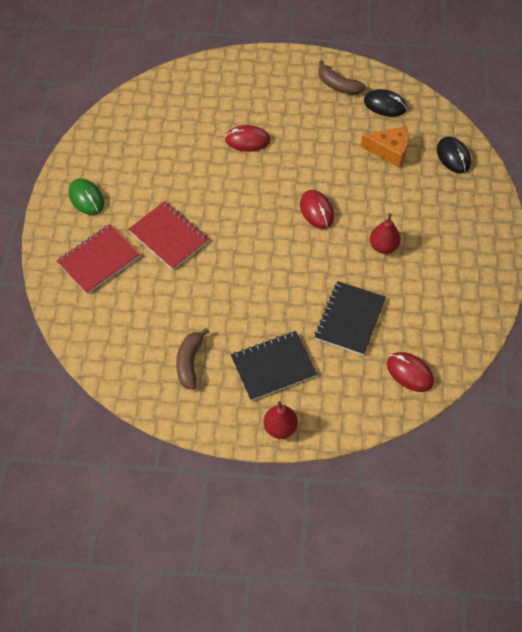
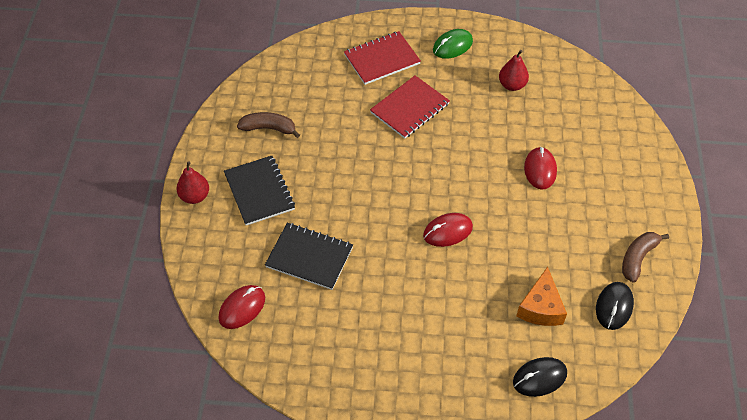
camera: 90 degrees right, 5 degrees down
red notebook [57,224,140,294] -> red notebook turned 75 degrees counterclockwise [344,31,421,85]
red pear [370,213,401,254] -> red pear moved to [499,50,529,91]

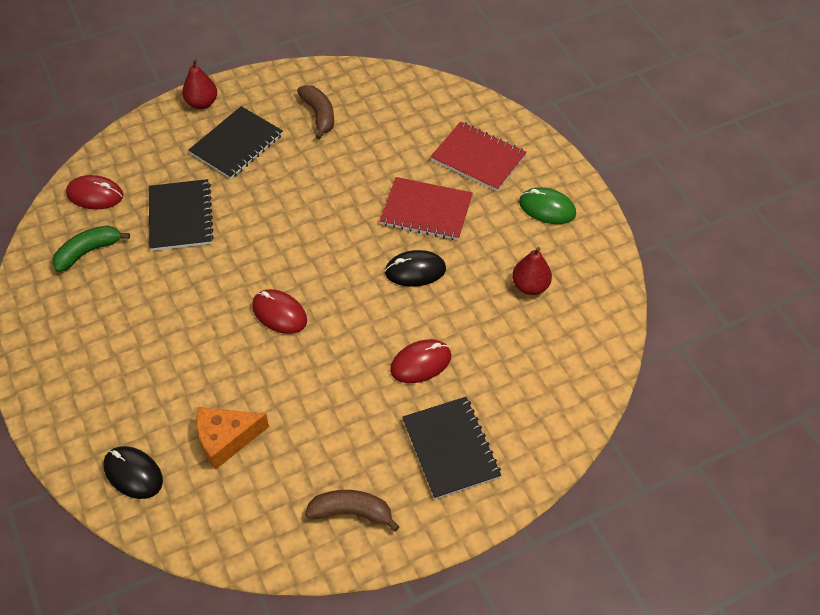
camera: 60 degrees right, 0 degrees up
black mouse [596,282,634,330] -> black mouse moved to [385,250,446,287]
none -> green banana [52,226,130,272]
none -> black notebook [402,397,501,499]

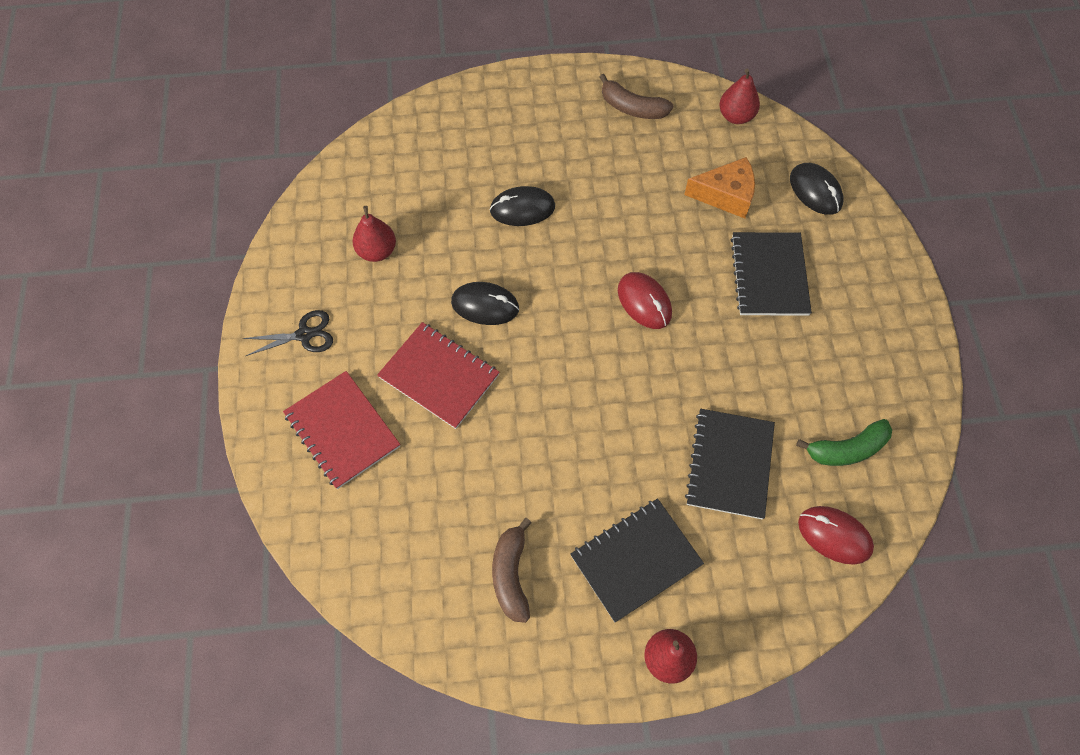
camera: 160 degrees left, 10 degrees up
red mouse [390,339,451,383] -> black mouse [489,186,555,226]
black notebook [402,397,501,499] -> black notebook moved to [731,232,812,316]
green mouse [519,187,576,224] -> black scissors [243,310,333,356]
none -> red pear [719,69,760,124]

